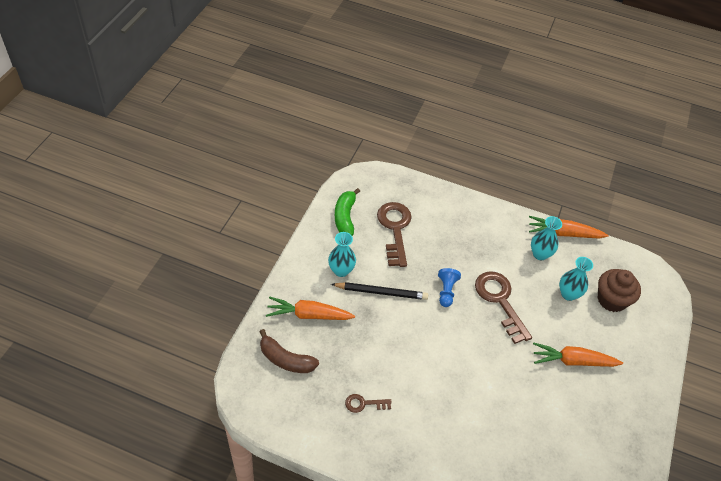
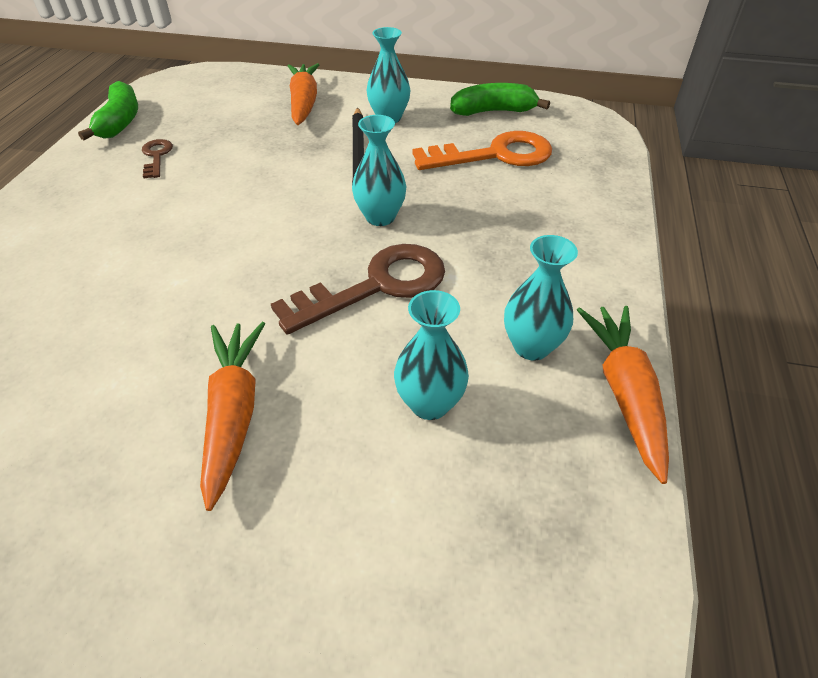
camera: 85 degrees right, 5 degrees down
brown banana [259,329,319,373] -> none
brown key [377,202,412,267] -> orange key [412,131,552,170]
blue pawn [438,268,461,307] -> turquoise vase [352,115,406,226]
brown cupcake [598,269,641,312] -> none
none -> green banana [78,81,138,140]

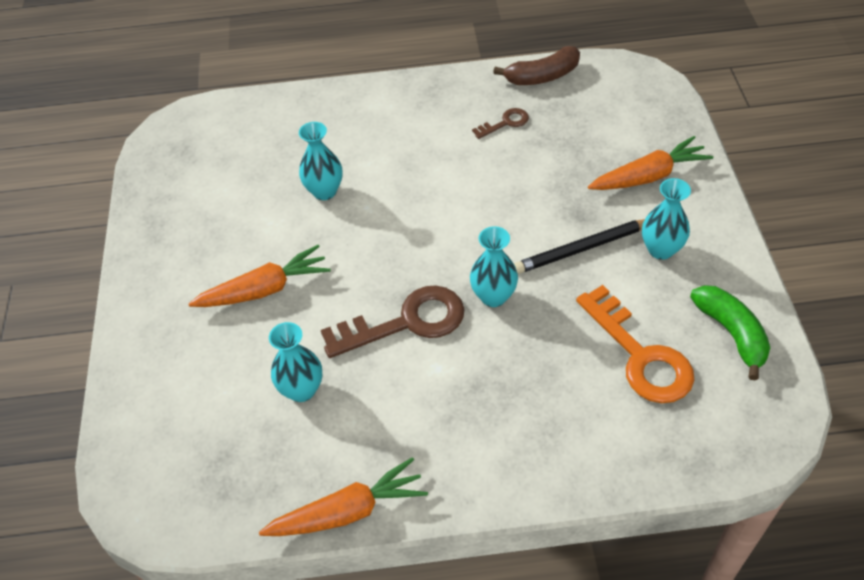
camera: 75 degrees right, 5 degrees up
green banana [78,81,138,140] -> brown banana [493,46,580,85]
brown key [271,244,445,335] -> brown key turned 60 degrees counterclockwise [321,285,464,358]
turquoise vase [504,235,578,360] -> turquoise vase moved to [299,122,343,200]

